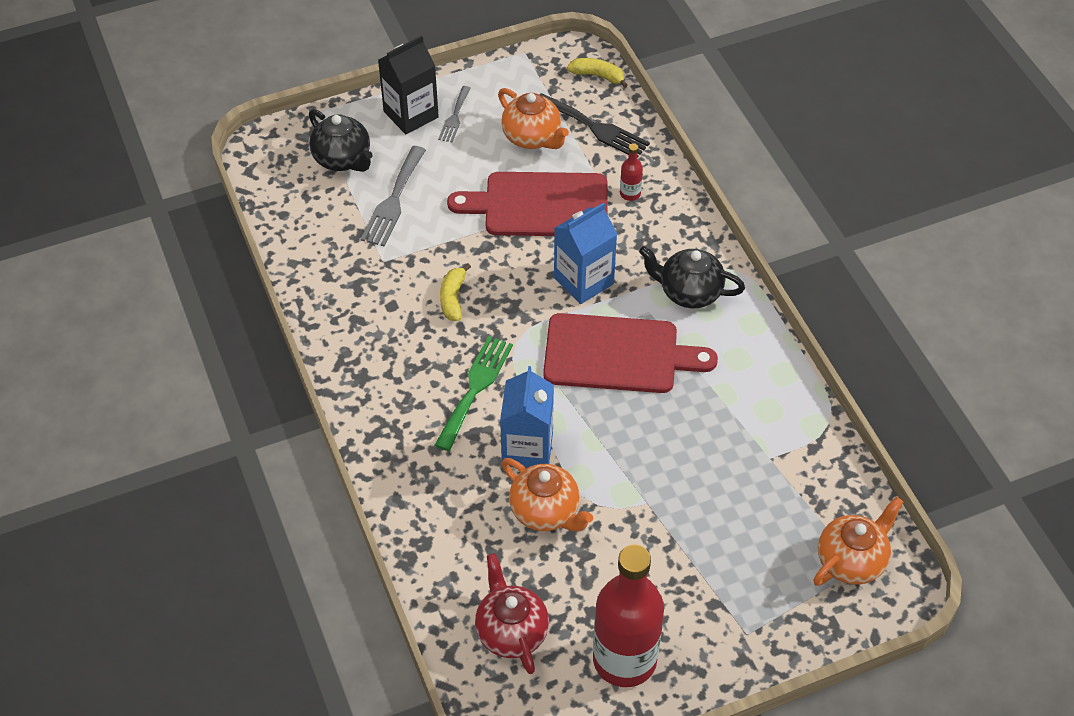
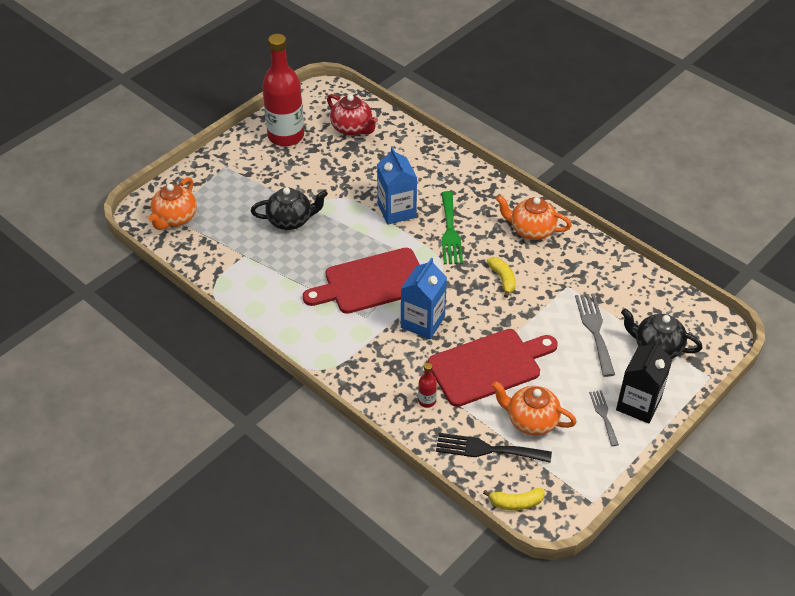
camera: 155 degrees right, 5 degrees down
orange teapot [502,458,593,531] -> orange teapot moved to [496,195,572,240]
black teapot [639,246,745,308] -> black teapot moved to [251,187,328,230]

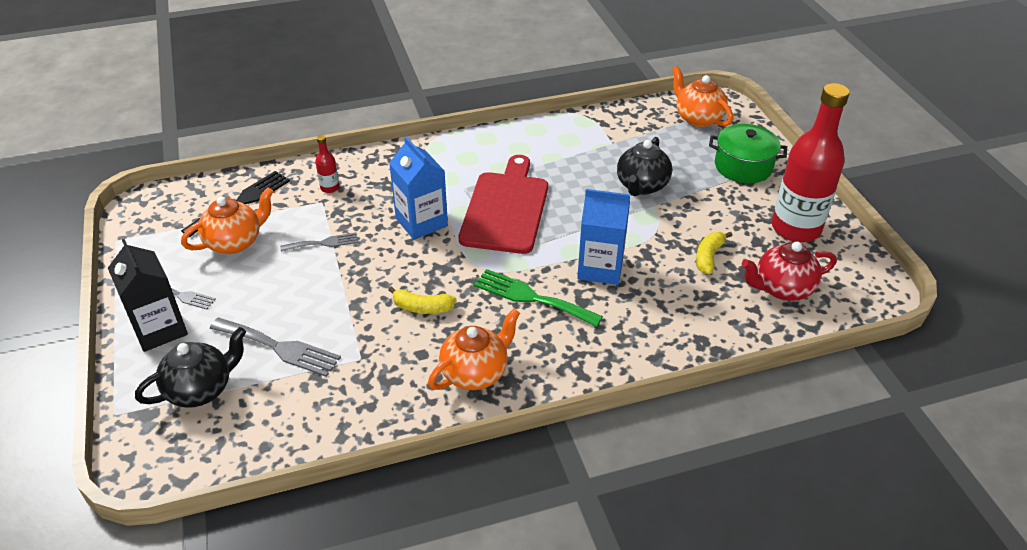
camera: 120 degrees right, 5 degrees down
red cutting board [428,329,558,407] -> grey fork [280,233,358,252]
yellow banana [483,488,545,510] -> yellow banana moved to [696,232,733,274]
none -> green pot [709,124,787,183]

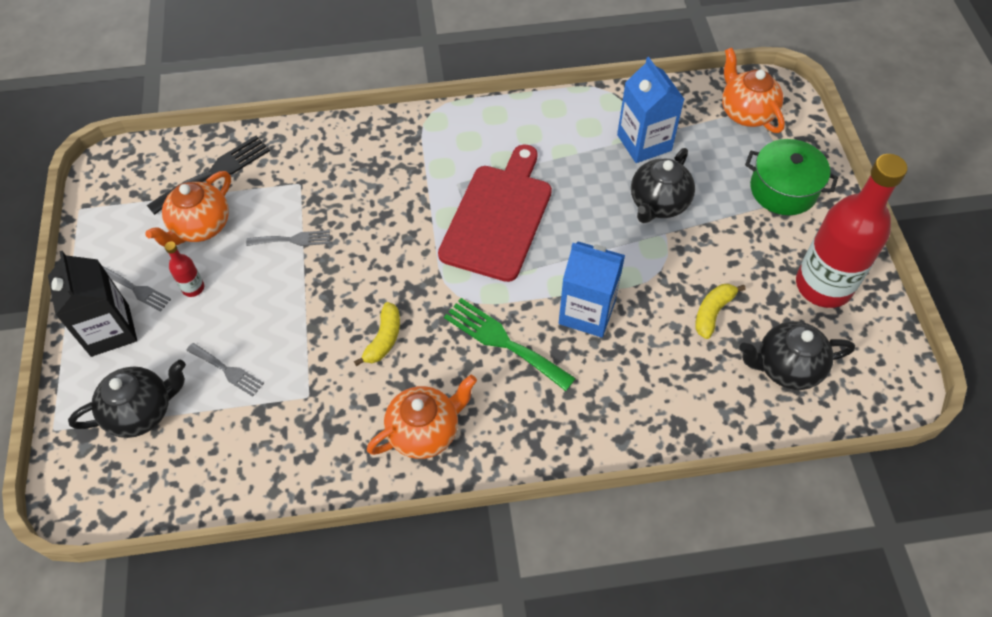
camera: 10 degrees right, 15 degrees up
orange teapot [181,187,274,254] -> orange teapot turned 150 degrees clockwise [145,171,231,247]
grey fork [210,318,341,377] -> grey fork [186,343,264,397], size x0.60
red bottle [315,135,339,193] -> red bottle moved to [165,242,204,297]
yellow banana [388,286,457,314] -> yellow banana turned 90 degrees counterclockwise [354,302,400,366]
blue carton [389,137,448,240] -> blue carton moved to [617,57,684,163]
red teapot [742,242,837,301] -> black teapot [739,321,855,390]

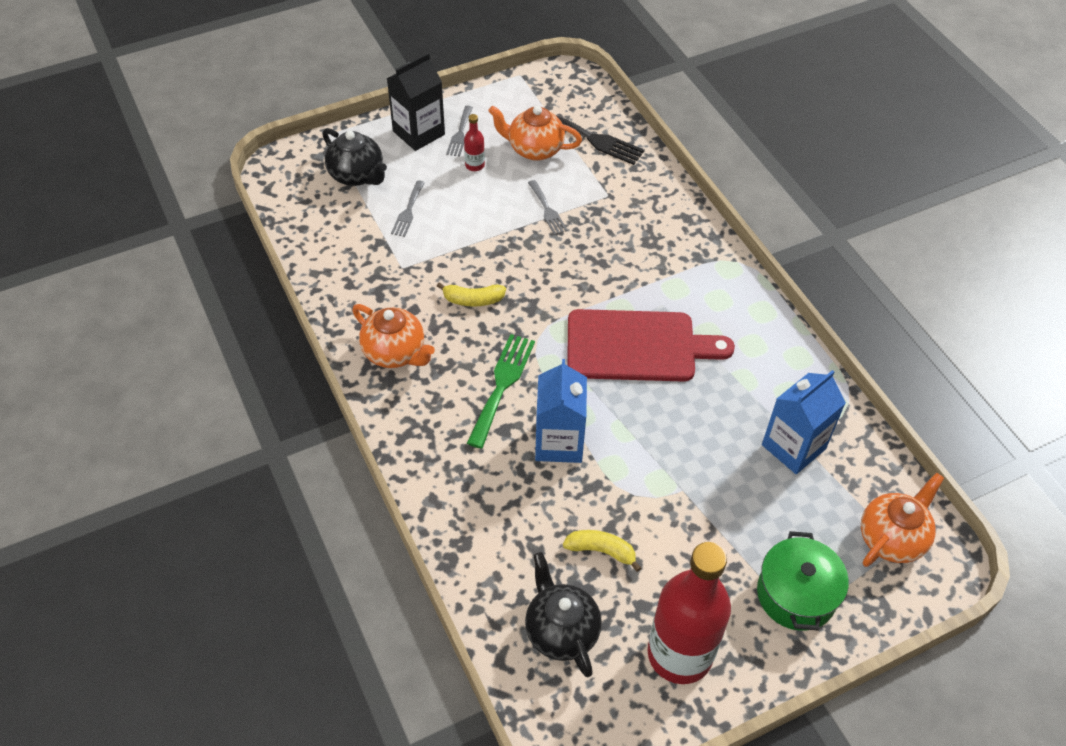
camera: 70 degrees right, 5 degrees down
black teapot [631,148,695,223] -> none

